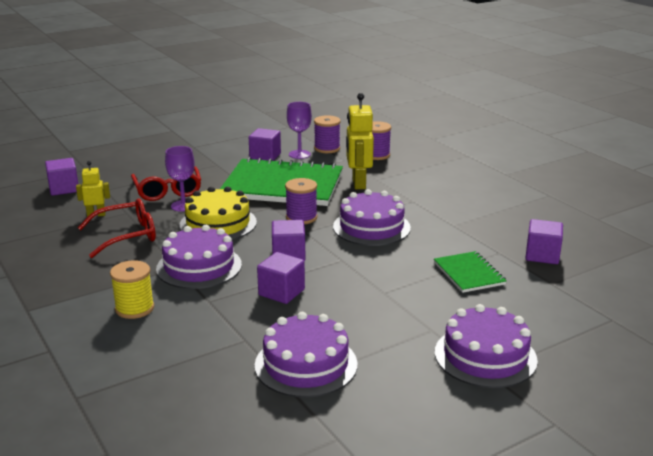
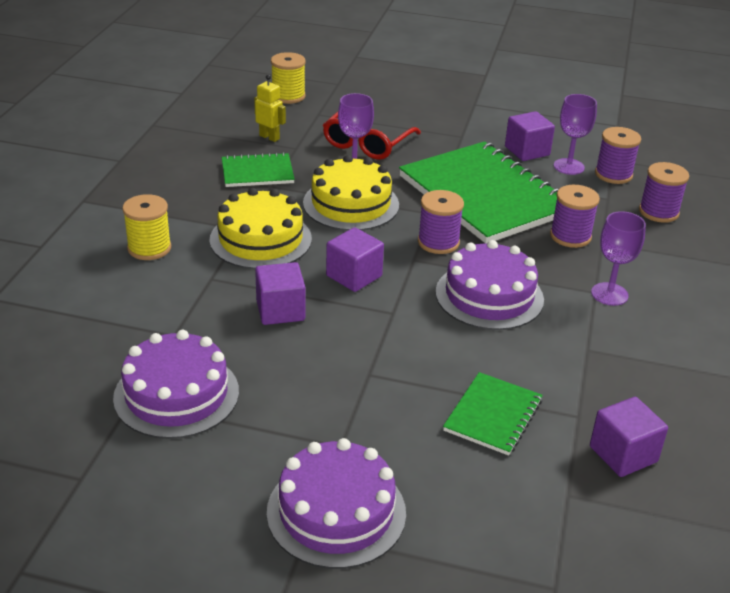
camera: 45 degrees right, 10 degrees up
purple cube [45,158,78,196] -> yellow spool [271,52,306,104]
red glasses [78,198,156,258] -> green notebook [222,152,295,187]
purple cake [156,225,242,289] -> yellow cake [209,188,312,269]
yellow robot [346,93,374,189] -> purple spool [550,185,600,248]
none -> purple goblet [591,211,646,306]

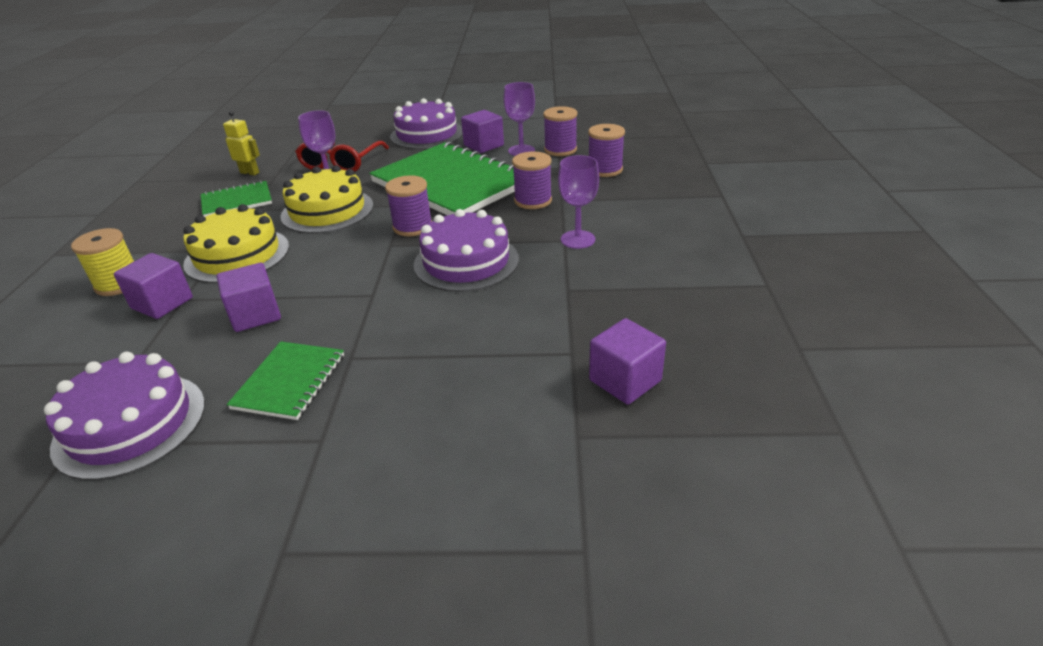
camera: 10 degrees left, 0 degrees up
purple cake [267,438,406,569] -> purple cake moved to [390,98,463,149]
yellow spool [271,52,306,104] -> none
purple cube [326,227,384,292] -> purple cube moved to [114,253,193,319]
green notebook [443,372,543,456] -> green notebook moved to [227,341,344,420]

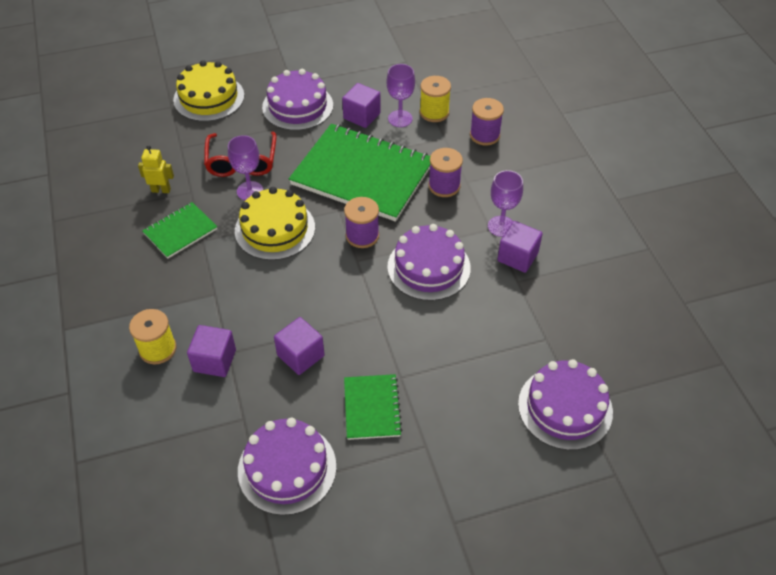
camera: 20 degrees left, 15 degrees up
yellow cake [183,204,289,283] -> yellow cake moved to [173,60,244,122]
purple spool [543,106,577,156] -> yellow spool [420,76,451,122]
purple cube [589,318,666,405] -> purple cube moved to [497,221,543,273]
none -> purple cake [518,359,613,450]

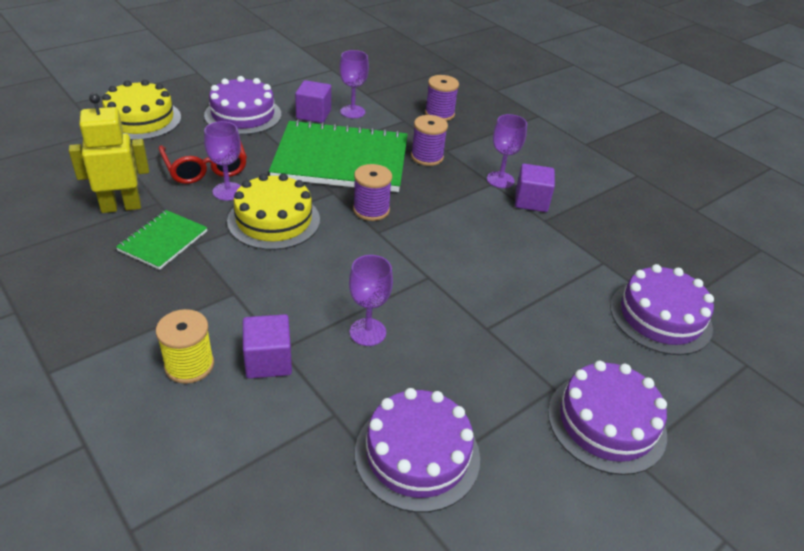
camera: 25 degrees left, 10 degrees down
yellow robot [138,145,174,193] -> yellow robot [69,93,149,213], size x1.74
purple cube [274,317,325,375] -> purple goblet [349,255,393,346]
green notebook [344,374,403,440] -> none
purple cake [387,224,471,301] -> purple cake moved to [548,361,667,475]
yellow spool [420,76,451,122] -> none

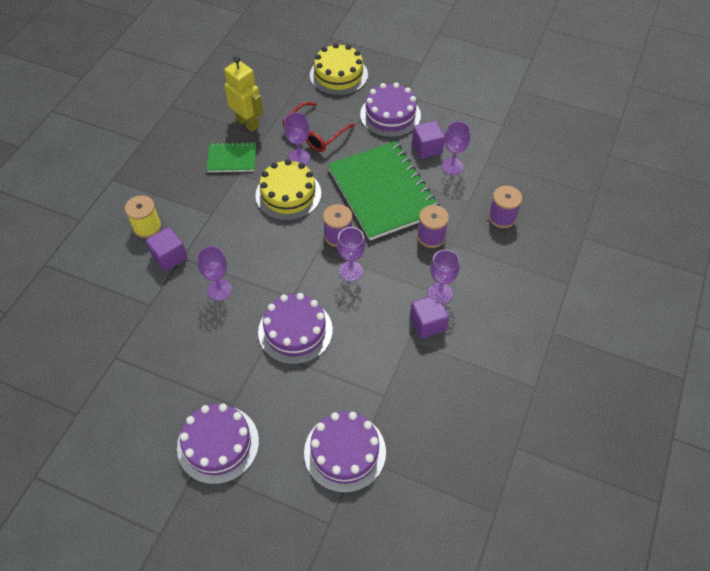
camera: 65 degrees right, 15 degrees up
purple cake [355,388,480,513] -> purple cake moved to [258,293,333,365]
none -> purple goblet [337,227,365,282]

